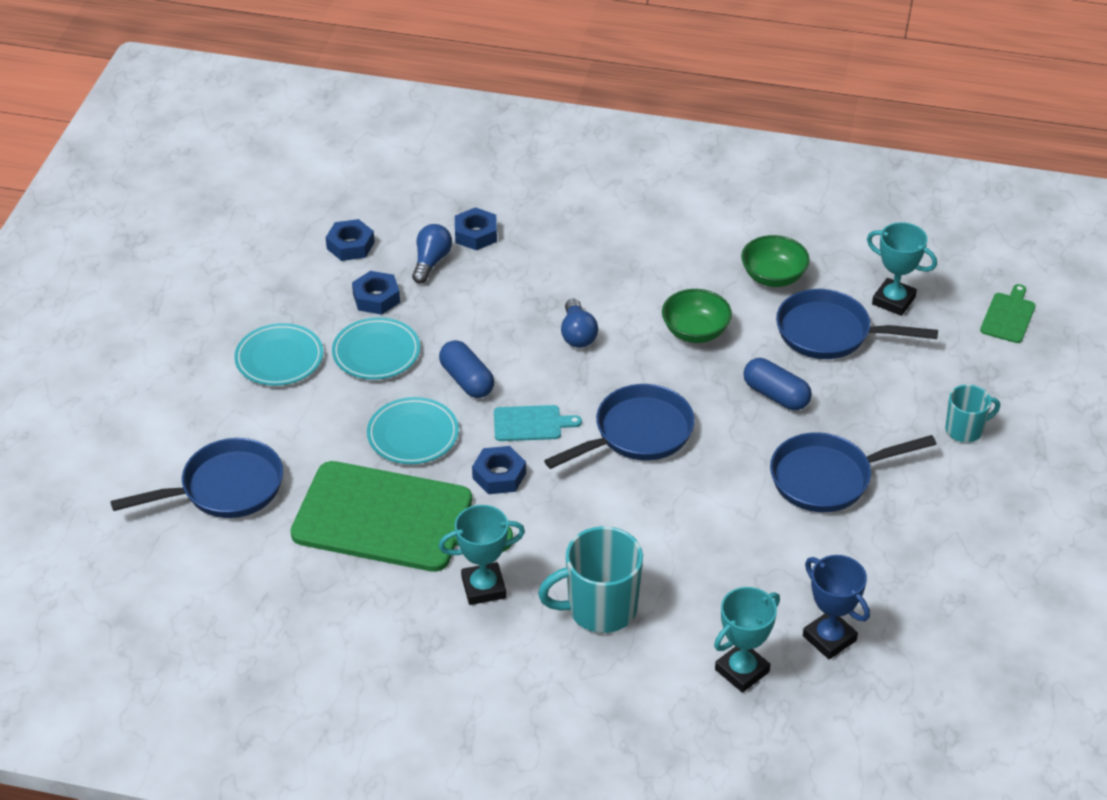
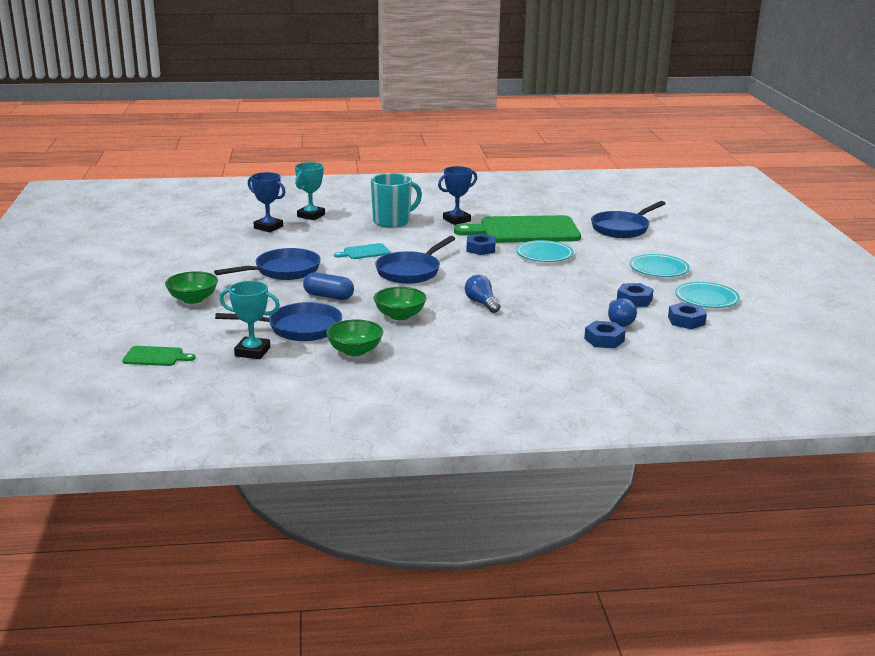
camera: 160 degrees right, 20 degrees down
turquoise plate [332,317,420,380] -> turquoise plate moved to [675,282,740,308]
blue capsule [439,340,494,398] -> none
turquoise trophy [439,505,525,605] -> blue trophy [438,166,477,225]
turquoise cutting board [494,405,582,441] -> turquoise cutting board moved to [334,243,391,259]
turquoise mug [945,384,1000,442] -> green bowl [165,271,218,304]
green cutting board [980,284,1036,343] -> green cutting board turned 90 degrees counterclockwise [122,346,196,366]

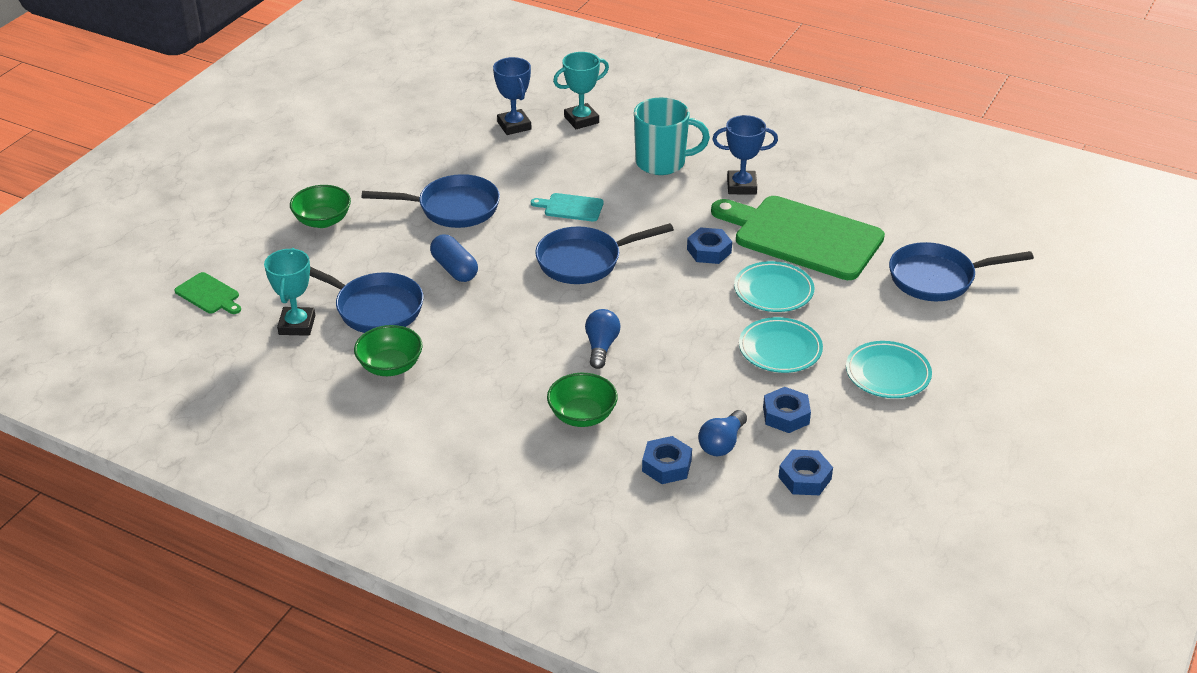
camera: 35 degrees right, 15 degrees up
turquoise trophy [219,281,280,359] -> turquoise trophy turned 45 degrees clockwise [264,248,315,336]
green bowl [374,287,427,320] -> green bowl moved to [547,373,618,427]
turquoise plate [675,282,740,308] -> turquoise plate moved to [739,317,823,373]

